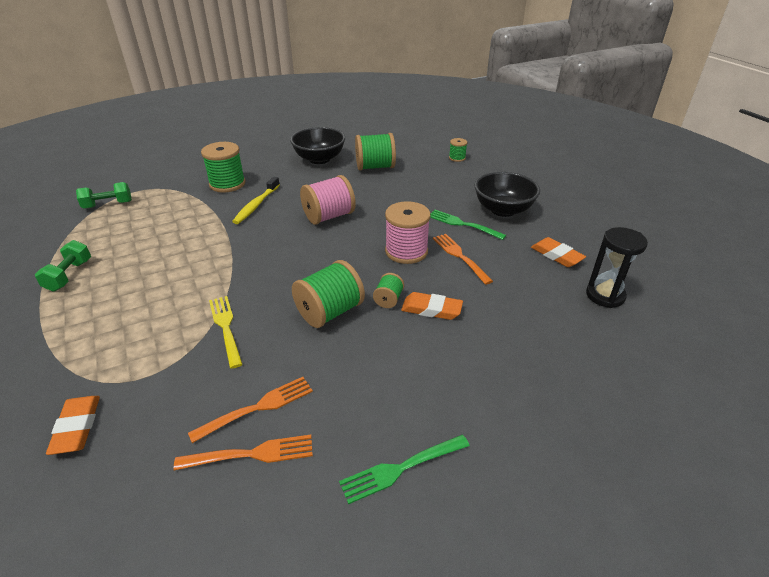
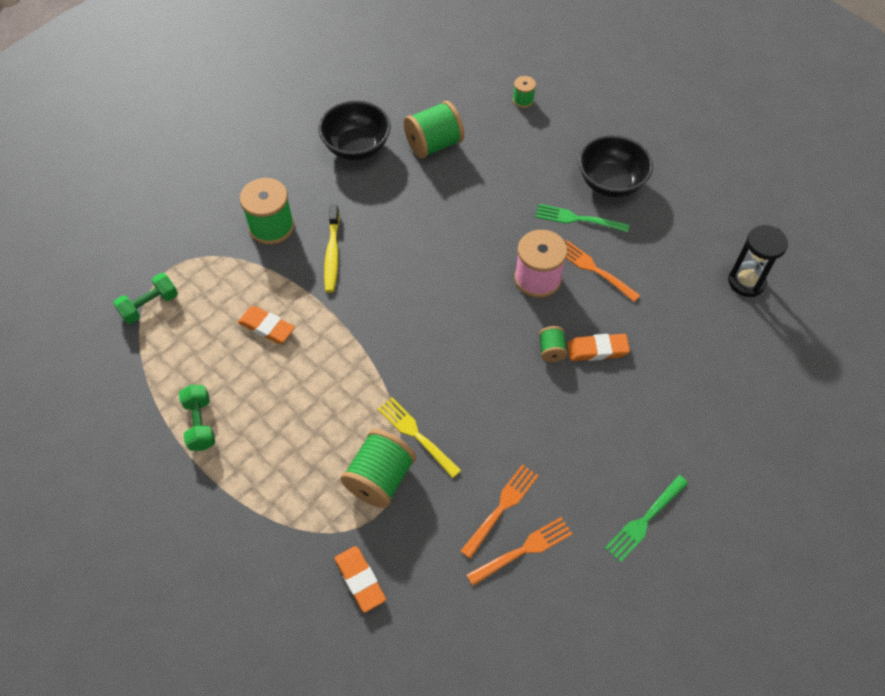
camera: 20 degrees left, 20 degrees up
green spool [292,260,365,328] -> green spool moved to [340,429,416,508]
pink spool [300,175,356,225] -> none
orange eraser [531,237,586,267] -> orange eraser moved to [238,306,295,344]

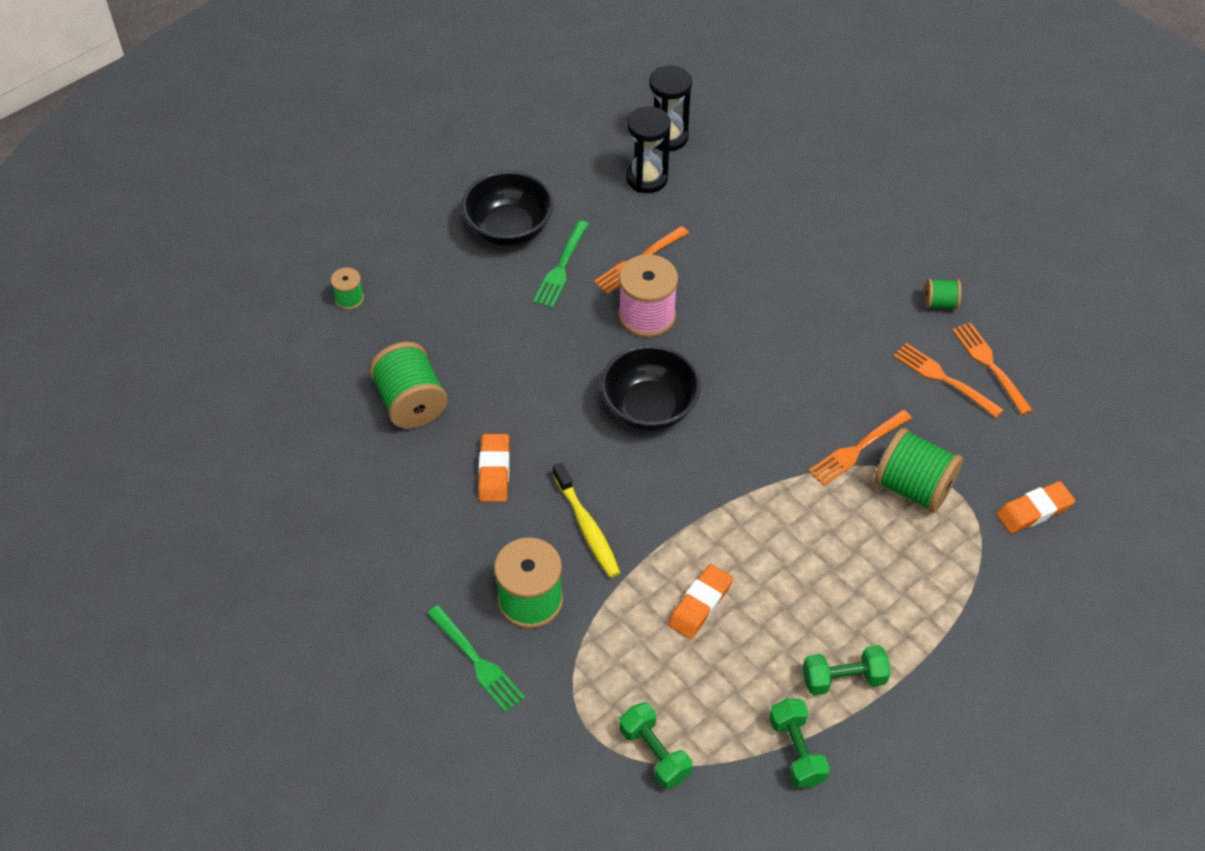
camera: 85 degrees left, 5 degrees down
black bowl [318,101,391,161] -> black bowl moved to [601,345,701,431]
yellow toothbrush [324,205,340,292] -> yellow toothbrush turned 60 degrees clockwise [553,463,621,578]
yellow fork [378,397,461,478] -> orange fork [808,410,912,486]
green spool [539,326,568,362] -> green spool moved to [924,279,961,309]
orange eraser [567,334,630,361] -> orange eraser moved to [479,434,510,502]
green fork [605,475,688,563] -> green fork moved to [427,605,525,713]
none -> black hourglass [626,106,671,193]
none -> green dumbbell [769,699,830,788]

